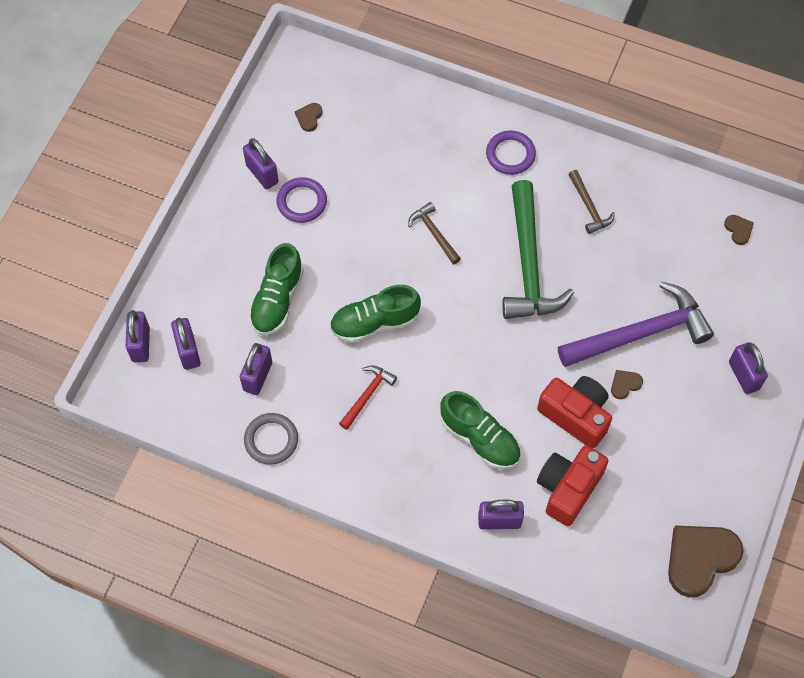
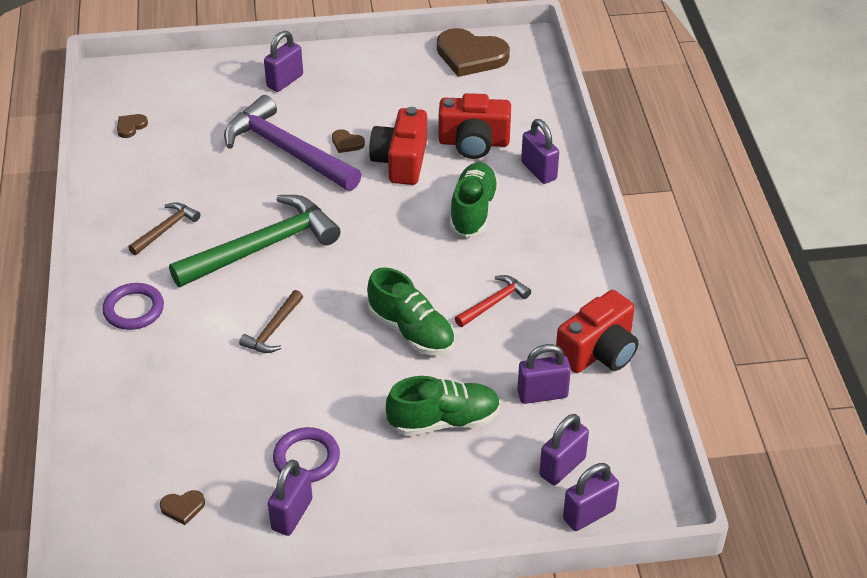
camera: 120 degrees left, 20 degrees down
grey ring [244,413,298,465] -> red camera [555,290,638,373]
red hammer [339,365,397,430] -> red hammer turned 135 degrees clockwise [455,275,531,327]

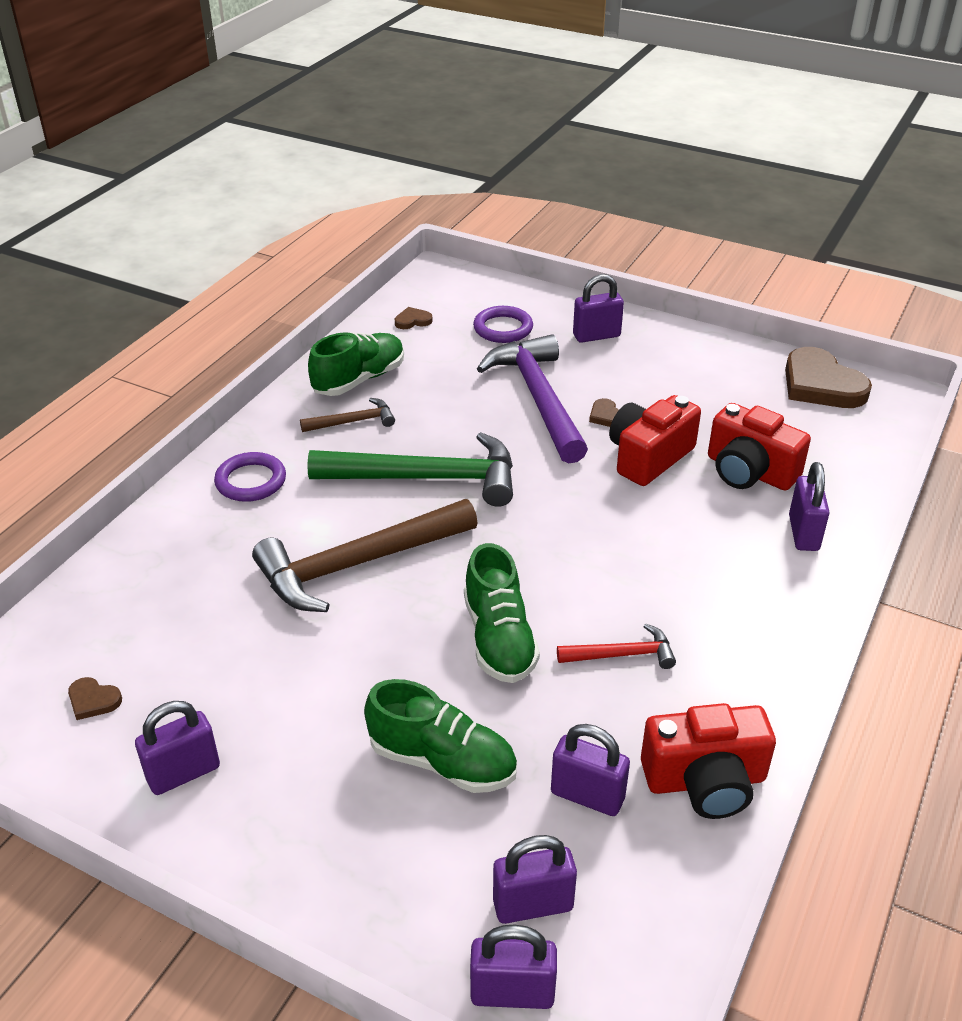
camera: 35 degrees right, 5 degrees down
brown hammer [239,290,303,353] -> brown hammer [252,499,478,612], size x2.09
purple ring [273,427,340,482] -> purple ring moved to [473,306,533,343]
green shoe [450,162,499,237] -> green shoe moved to [308,332,404,396]

